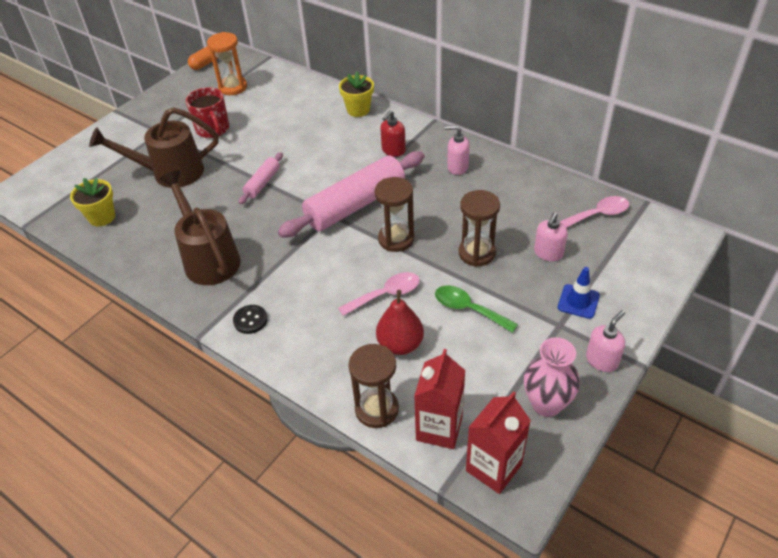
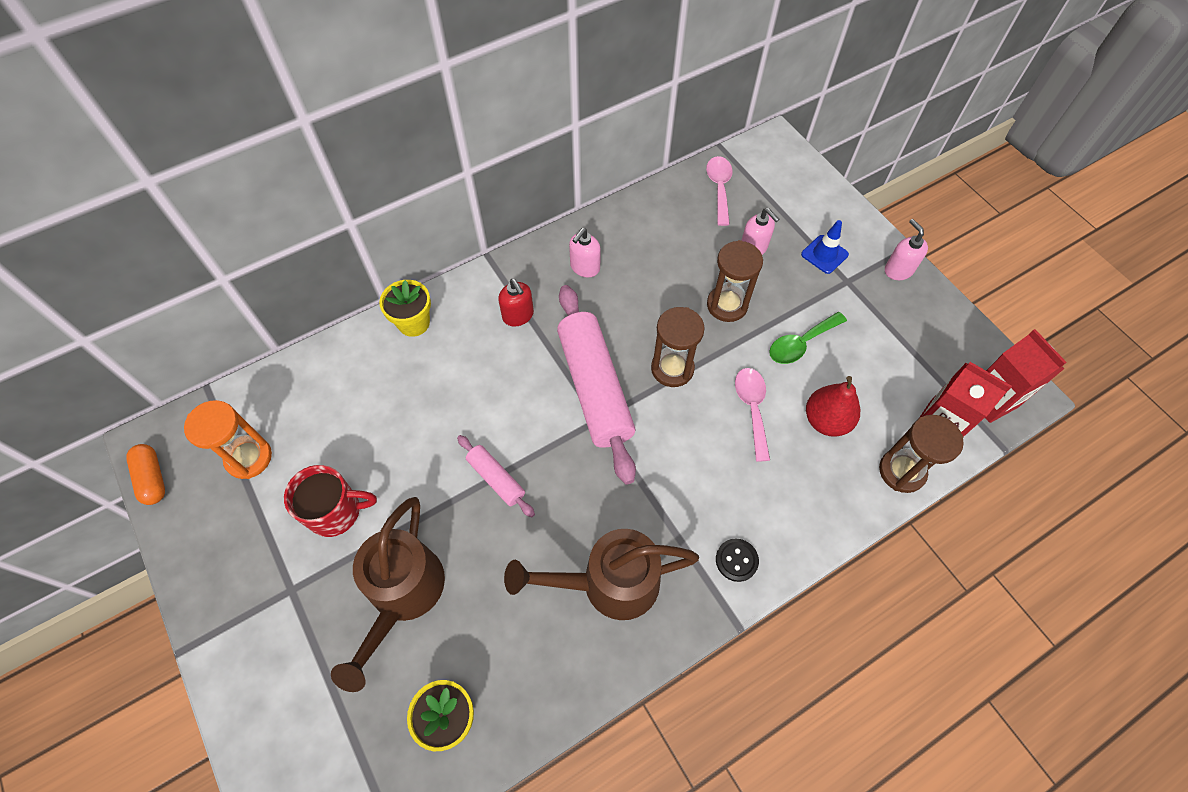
camera: 70 degrees left, 15 degrees up
pink vase [524,337,580,417] -> none

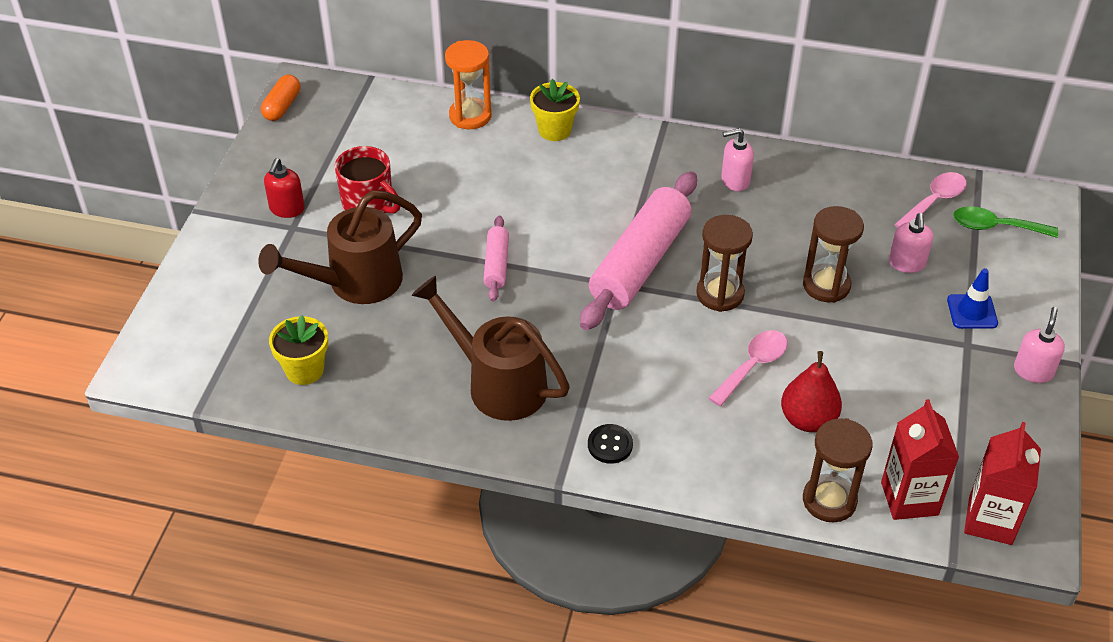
camera: 45 degrees right, 15 degrees down
orange hourglass [184,400,272,479] -> orange hourglass moved to [445,40,492,129]
red soap dispenser [498,279,534,327] -> red soap dispenser moved to [264,158,305,218]
green spoon [769,312,847,364] -> green spoon moved to [953,206,1058,238]

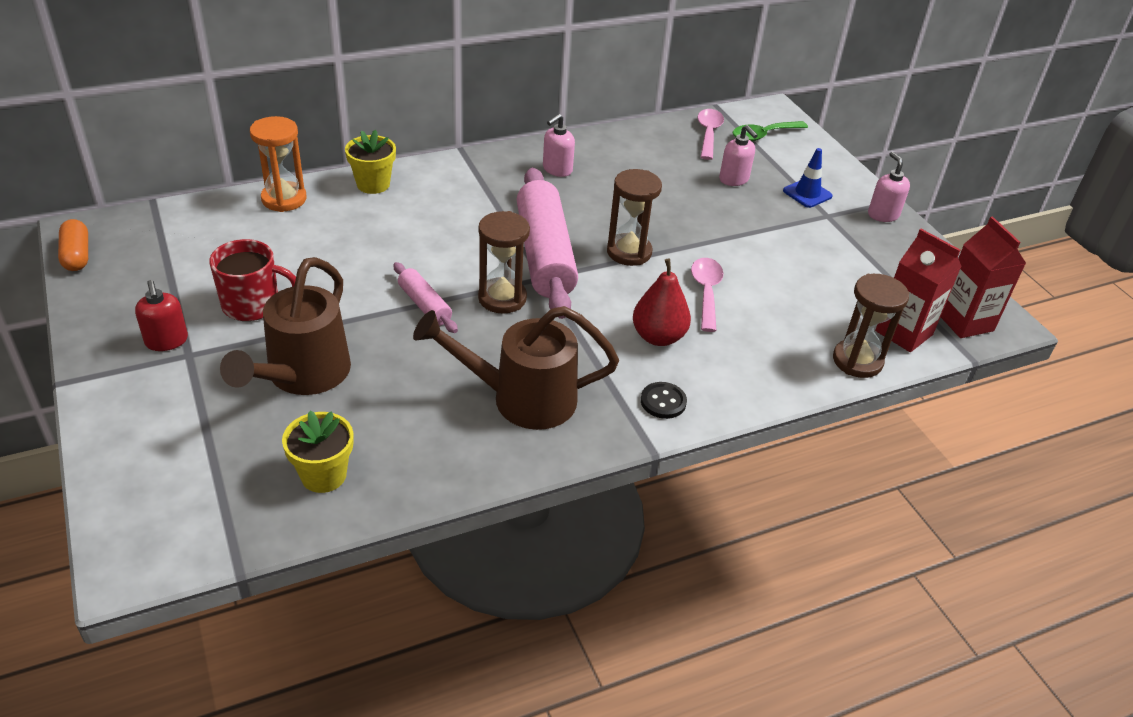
camera: 40 degrees left, 5 degrees down
red pear [781,351,842,432] -> red pear moved to [633,259,691,346]
brown hourglass [803,206,864,303] -> brown hourglass moved to [478,211,530,314]

